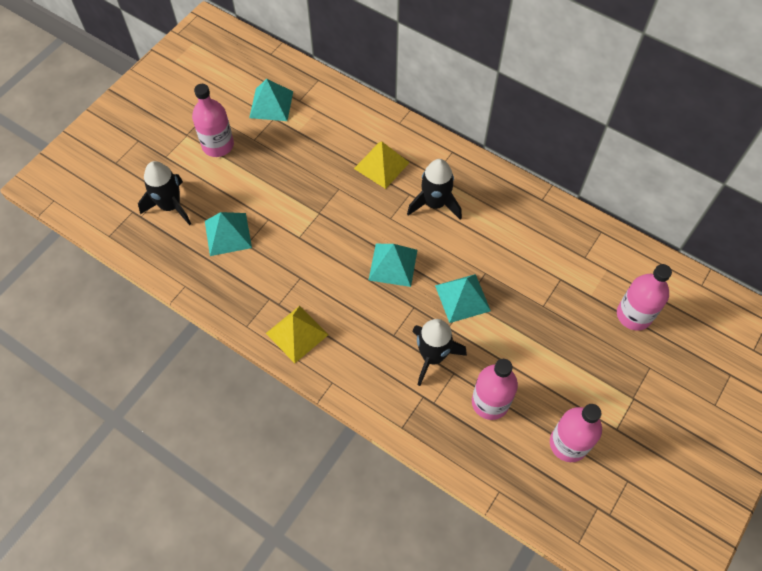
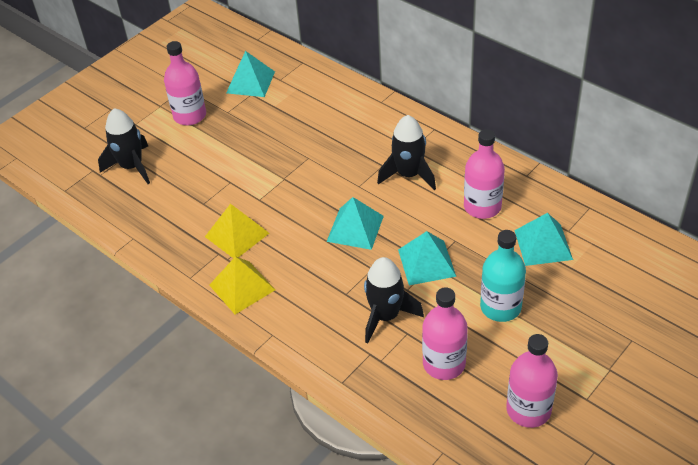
camera: 10 degrees right, 15 degrees down
turquoise pyramid [205,212,252,256] -> turquoise pyramid moved to [514,213,573,266]
yellow pyramid [354,141,410,189] -> yellow pyramid moved to [205,204,269,258]
pink bottle [617,264,672,331] -> pink bottle moved to [464,129,505,219]
none -> turquoise bottle [480,230,526,322]

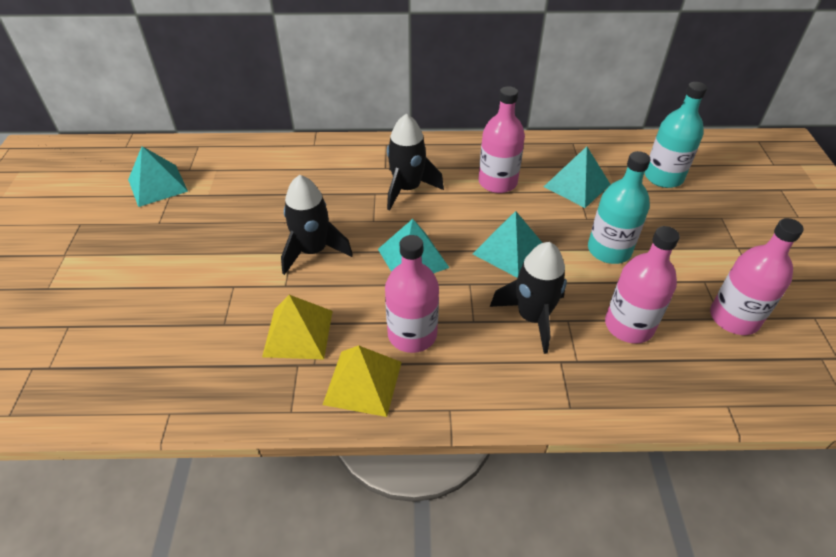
camera: 45 degrees left, 0 degrees up
black rocket [98,108,150,184] -> black rocket moved to [281,175,353,275]
pink bottle [164,41,206,125] -> pink bottle moved to [385,235,439,353]
none -> turquoise bottle [645,82,707,188]

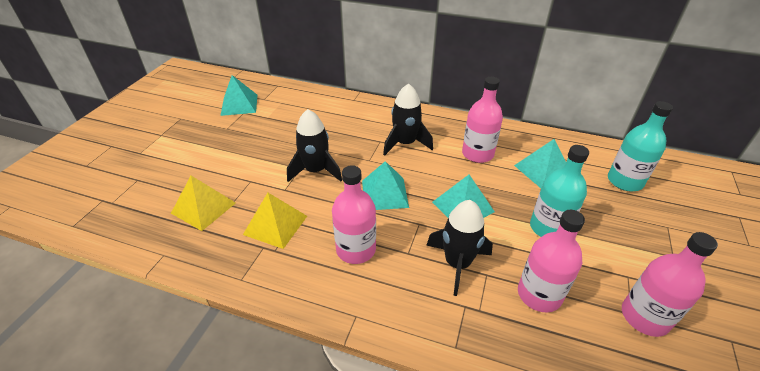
camera: 20 degrees right, 5 degrees down
yellow pyramid [323,345,402,417] -> yellow pyramid moved to [171,176,236,231]

